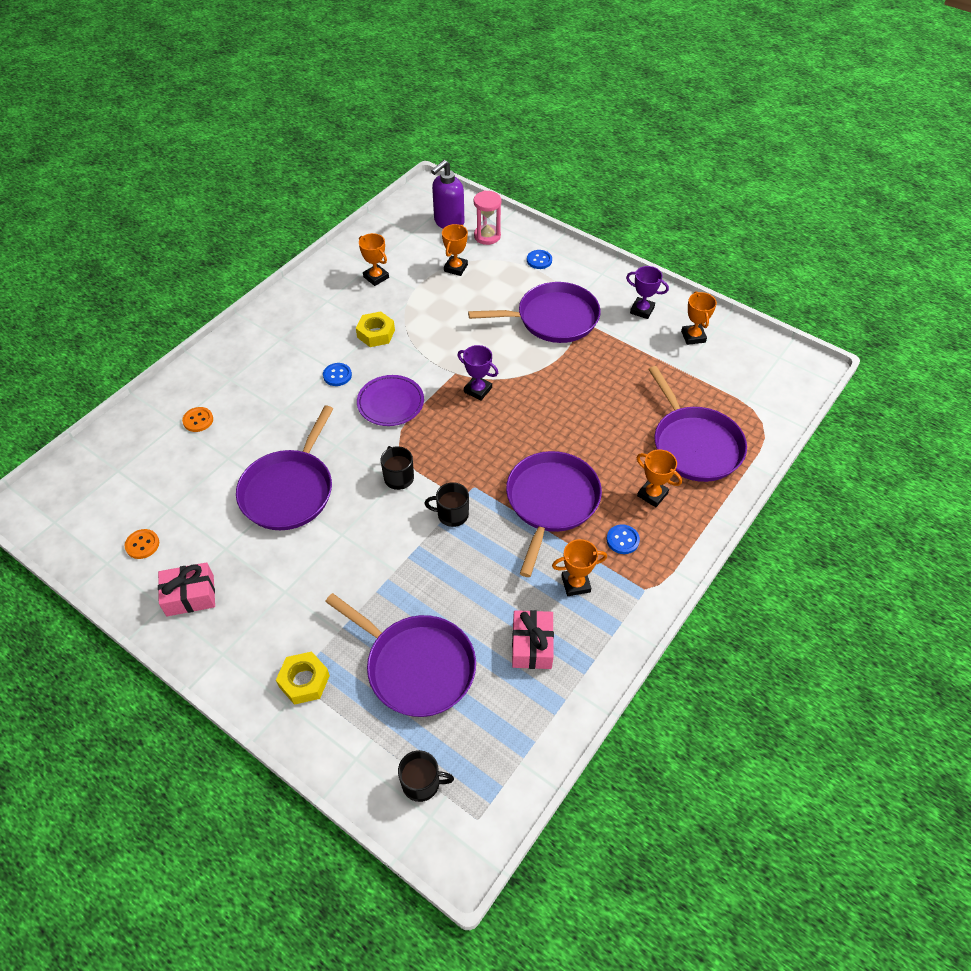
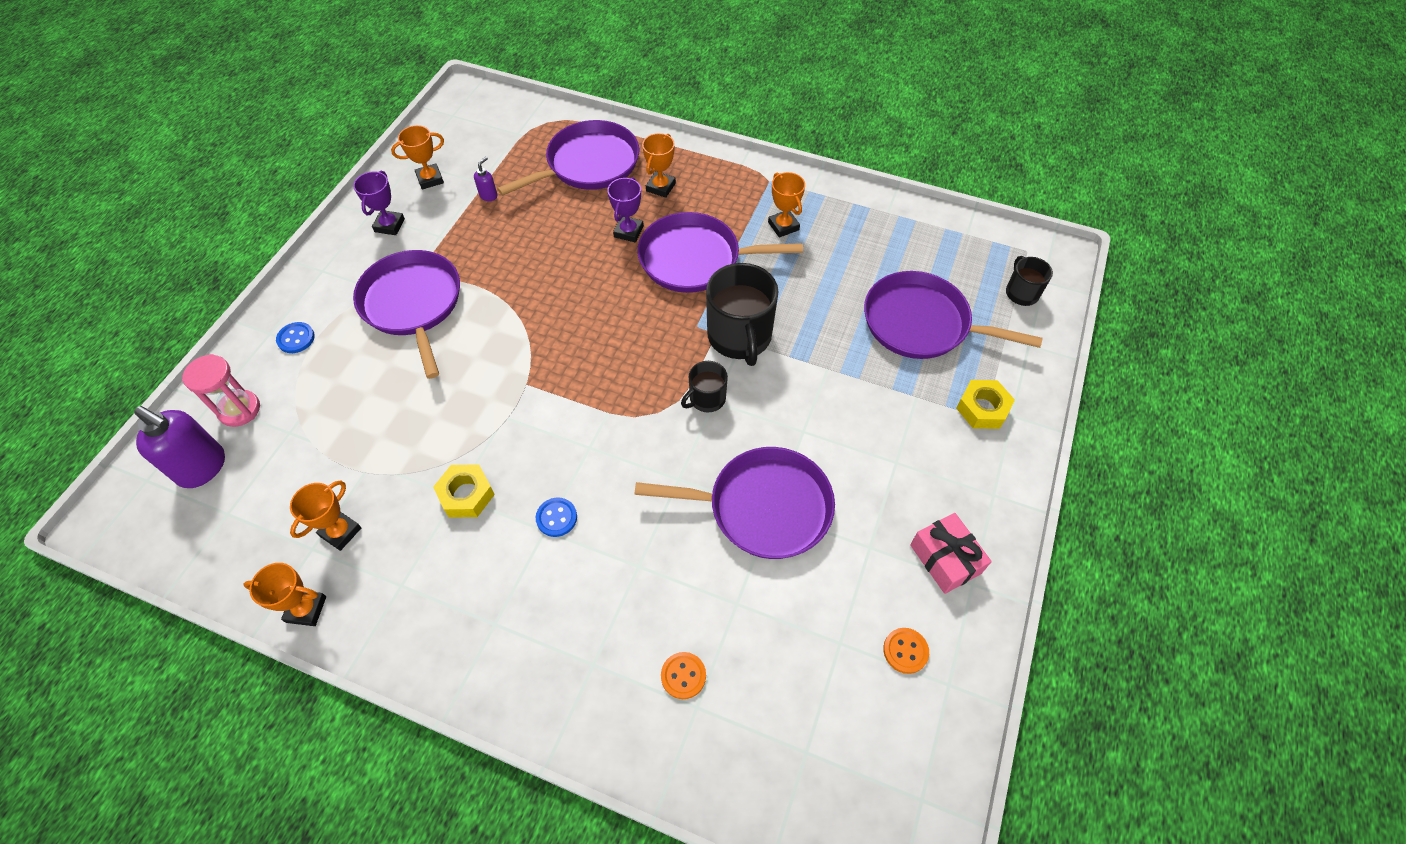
camera: 105 degrees left, 5 degrees up
purple pan [325,593,476,717] -> purple pan turned 90 degrees counterclockwise [864,271,1043,359]
purple plate [357,375,424,426] -> none
black mug [424,482,469,527] -> black mug [706,263,779,366], size x1.88
orange trophy [442,224,468,276] -> orange trophy moved to [243,563,326,626]
purple trophy [457,345,498,401] -> purple trophy moved to [607,177,644,242]
pink gift [512,610,554,669] -> none
blue button [607,524,640,554] -> none
none -> purple soap dispenser [474,157,497,201]

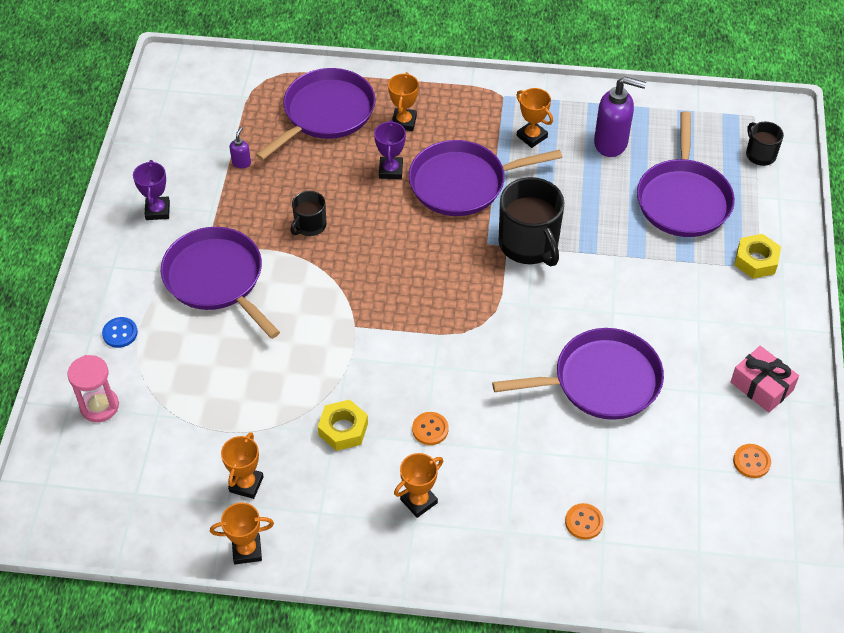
camera: 15 degrees left, 5 degrees down
purple soap dispenser [134,406,225,488] -> purple soap dispenser moved to [594,76,646,157]
orange trophy [391,125,444,190] -> orange trophy moved to [394,453,443,518]
blue button [536,498,577,537] -> orange button [412,412,448,445]
black mug [681,361,728,412] -> black mug moved to [290,191,327,236]
purple pan [864,271,1043,359] -> purple pan turned 90 degrees counterclockwise [637,111,735,237]

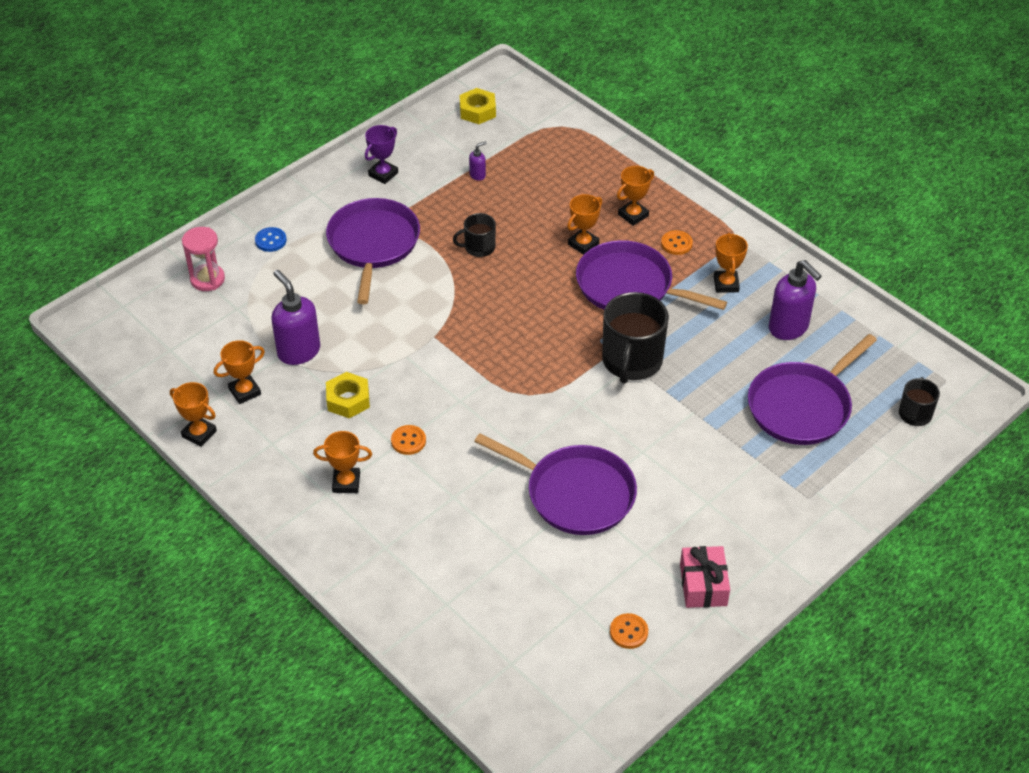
camera: 40 degrees right, 5 degrees down
purple pan [256,68,375,160] -> none
purple trophy [374,120,406,179] -> orange trophy [567,194,602,255]
orange button [565,503,604,540] -> orange button moved to [661,230,693,255]
yellow nut [734,234,781,279] -> yellow nut moved to [460,88,496,124]
none -> purple soap dispenser [271,270,320,365]

